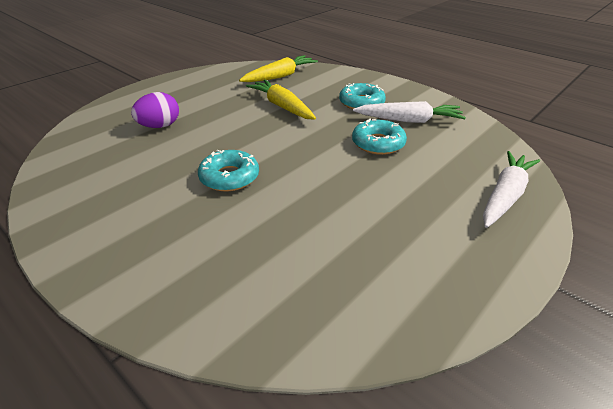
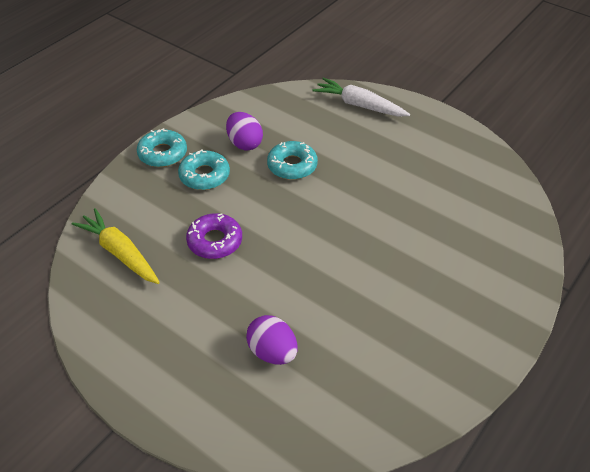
camera: 95 degrees left, 10 degrees up
turquoise donut [198,150,259,192] -> turquoise donut moved to [137,128,187,167]
yellow carrot [246,80,316,120] -> purple donut [186,213,242,259]
white carrot [353,101,466,123] -> purple egg [226,112,263,151]

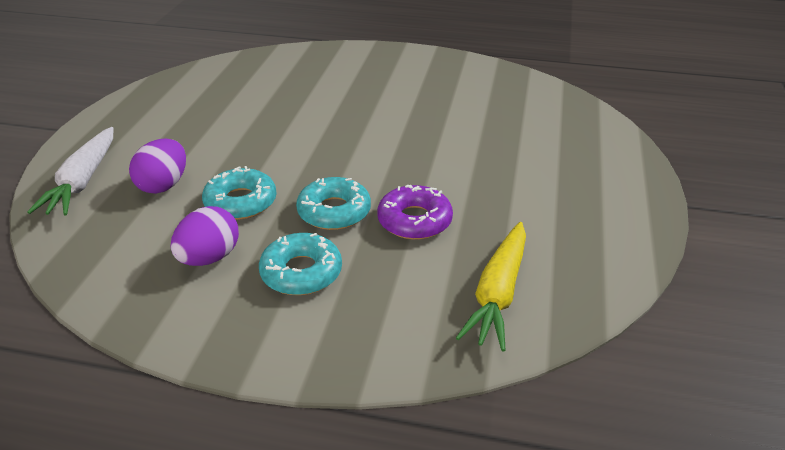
camera: 115 degrees left, 10 degrees down
turquoise donut [137,128,187,167] -> turquoise donut moved to [296,177,371,230]
purple egg [246,315,298,365] -> purple egg moved to [129,138,186,194]

